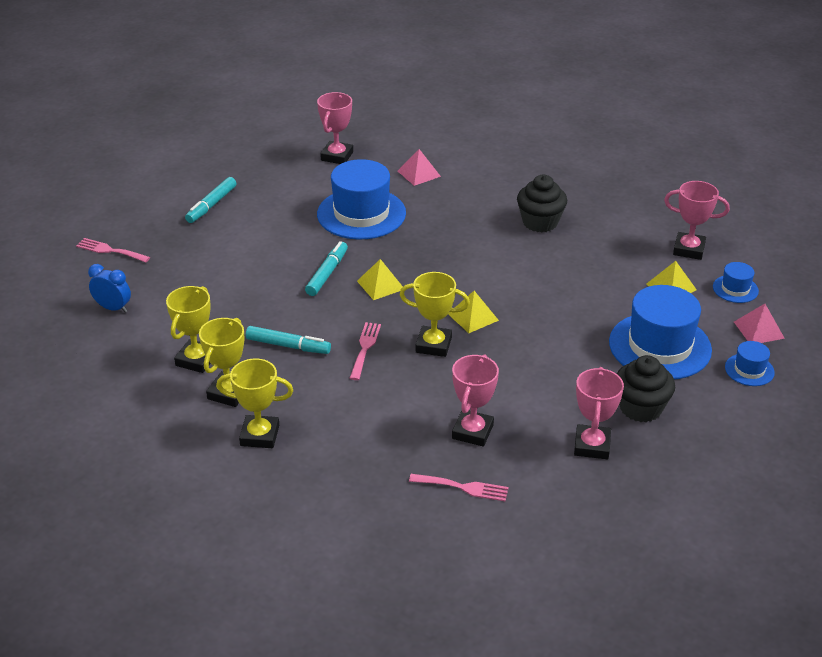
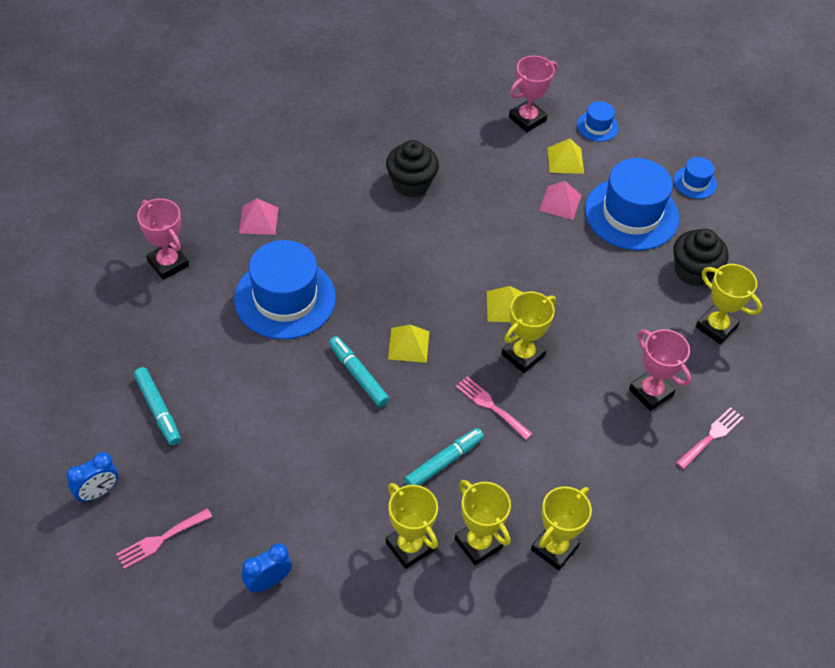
camera: 60 degrees left, 15 degrees up
pink trophy [574,367,624,459] -> yellow trophy [695,264,762,344]
pink pyramid [734,304,785,343] -> pink pyramid moved to [539,181,582,220]
none -> blue clock [66,452,118,502]

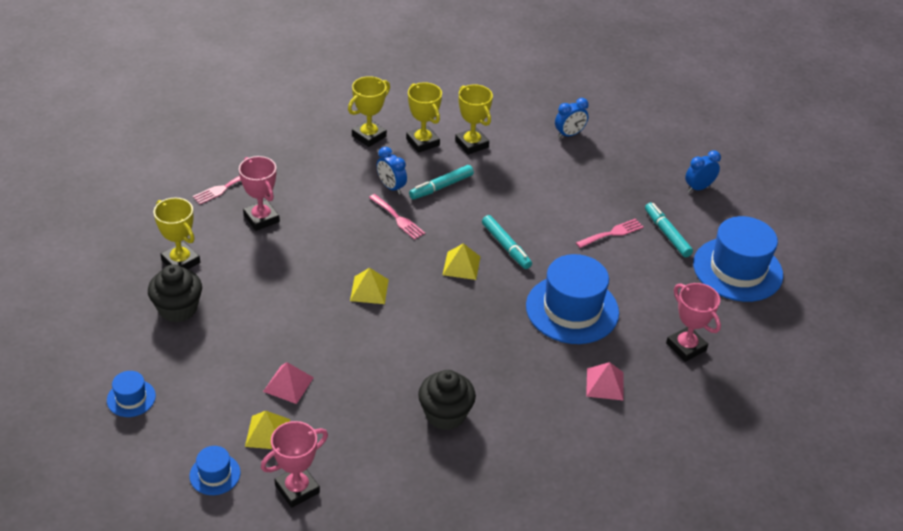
camera: 175 degrees left, 10 degrees down
pink fork [116,508,212,569] -> pink fork moved to [576,218,644,248]
yellow trophy [501,291,556,373] -> none
blue hat [585,158,679,251] -> blue hat moved to [693,216,783,302]
none -> blue clock [377,147,407,194]

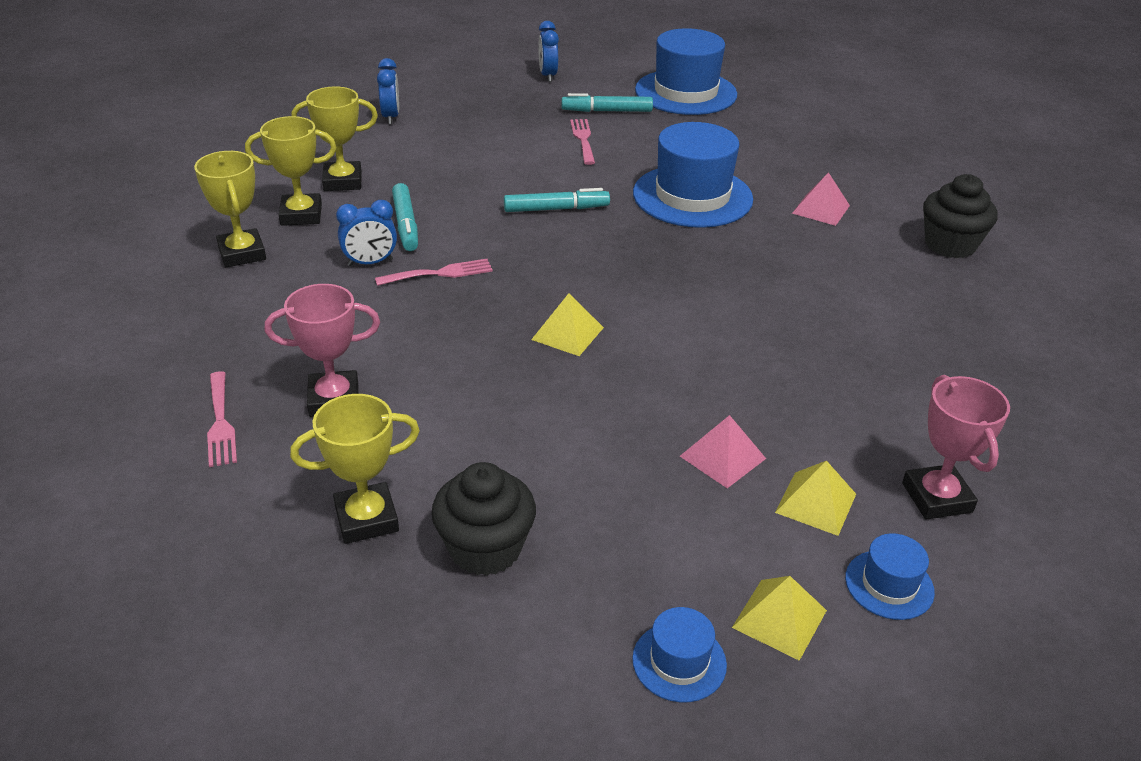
camera: 65 degrees left, 5 degrees down
black cupcake [418,370,476,430] -> black cupcake moved to [923,174,998,258]
yellow pyramid [443,243,481,280] -> yellow pyramid moved to [732,576,827,661]
pink trophy [666,283,721,362] -> none

